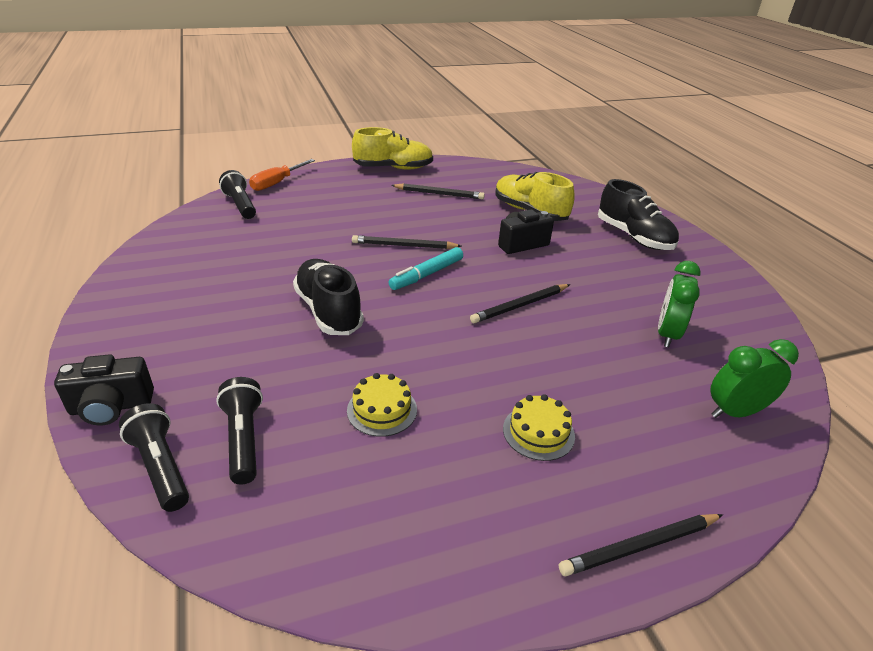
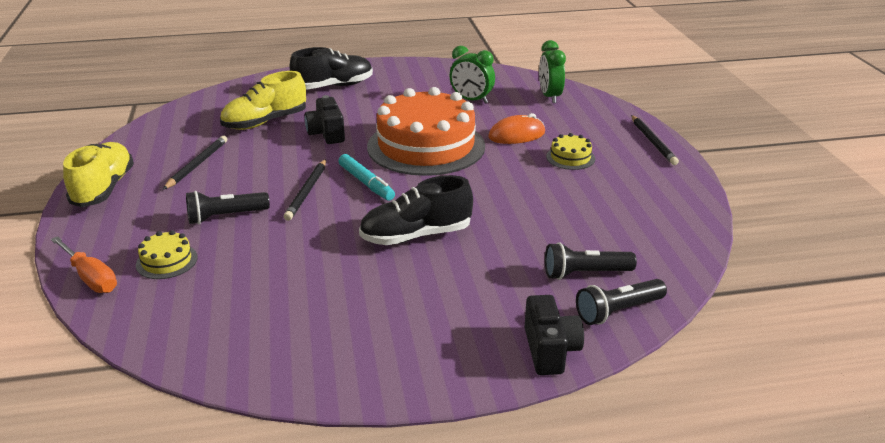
camera: 80 degrees left, 5 degrees down
black flashlight [219,170,256,219] -> black flashlight moved to [186,191,270,224]
yellow cake [347,373,417,437] -> yellow cake moved to [136,230,198,279]
black pencil [470,284,570,323] -> orange cake [367,87,485,176]
none -> orange mouse [488,113,545,144]

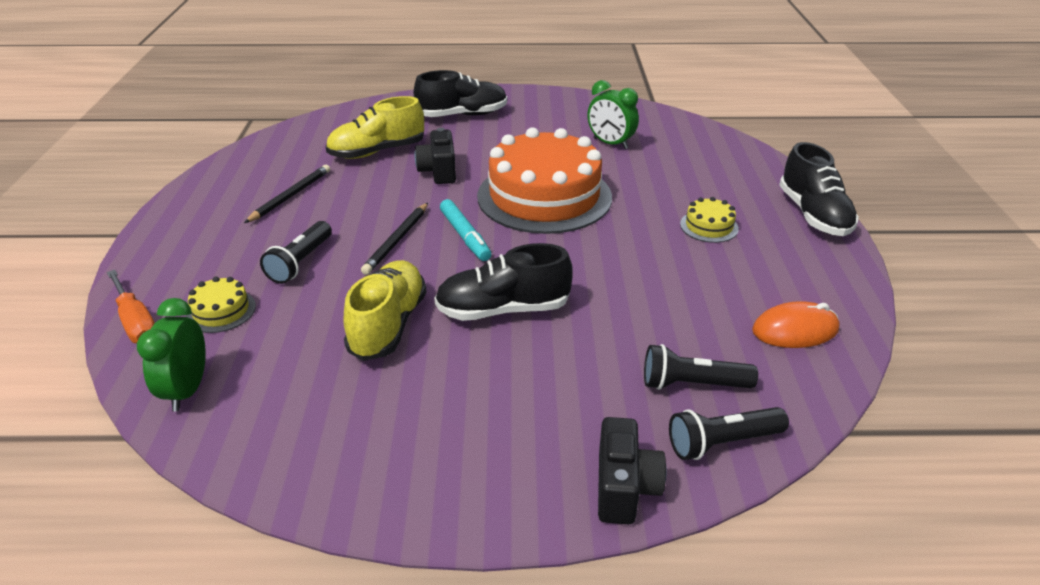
camera: 10 degrees right, 5 degrees up
yellow shoe [63,142,134,207] -> yellow shoe moved to [344,260,427,361]
black flashlight [186,191,270,224] -> black flashlight turned 60 degrees counterclockwise [260,221,332,284]
orange mouse [488,113,545,144] -> orange mouse moved to [752,301,840,348]
green clock [539,40,566,103] -> green clock moved to [137,298,206,412]
black pencil [631,115,679,165] -> black shoe [779,142,859,236]

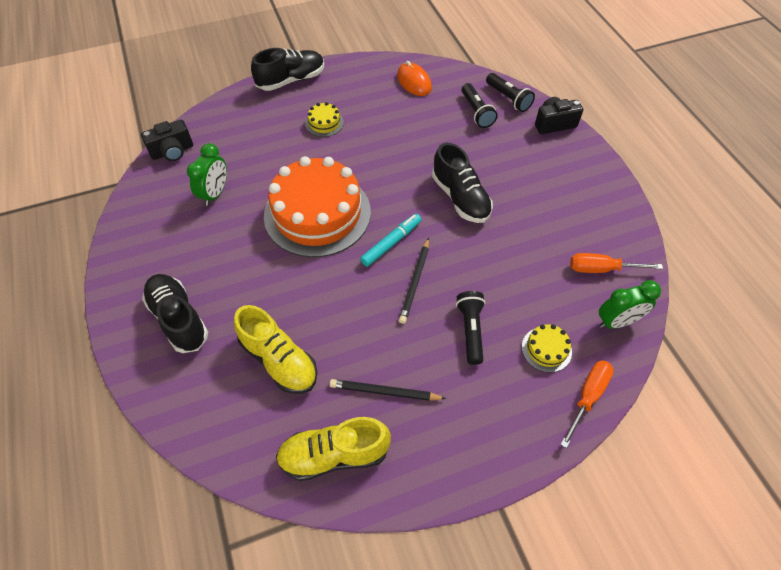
camera: 110 degrees left, 20 degrees up
black flashlight [260,221,332,284] -> black flashlight turned 90 degrees counterclockwise [456,291,485,365]
yellow shoe [344,260,427,361] -> yellow shoe moved to [276,417,391,481]
black pencil [361,203,428,275] -> black pencil turned 105 degrees clockwise [399,238,429,324]
black camera [415,128,456,184] -> black camera moved to [141,120,193,161]
none -> orange screwdriver [570,253,663,273]

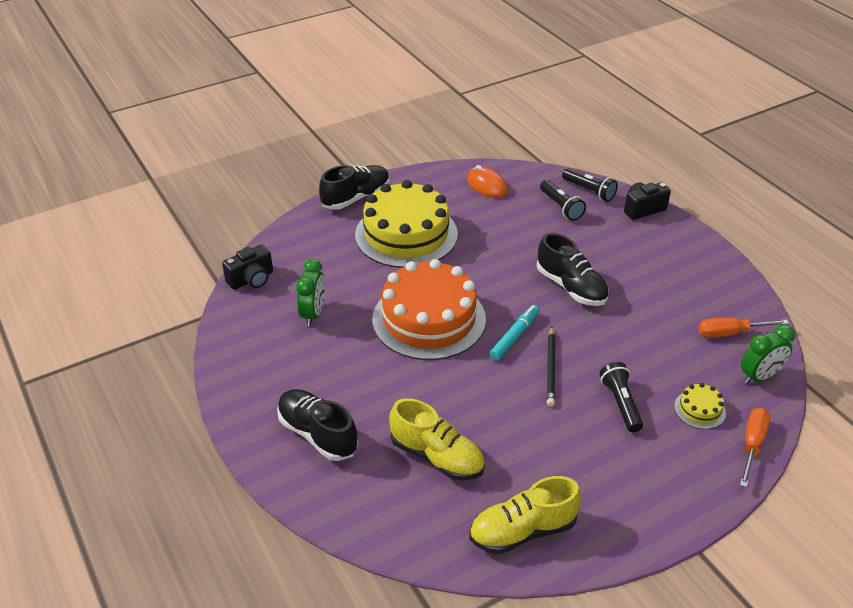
camera: 10 degrees left, 15 degrees down
yellow cake [305,102,344,137] -> yellow cake [355,180,458,268], size x2.49
black pencil [329,379,446,401] -> none

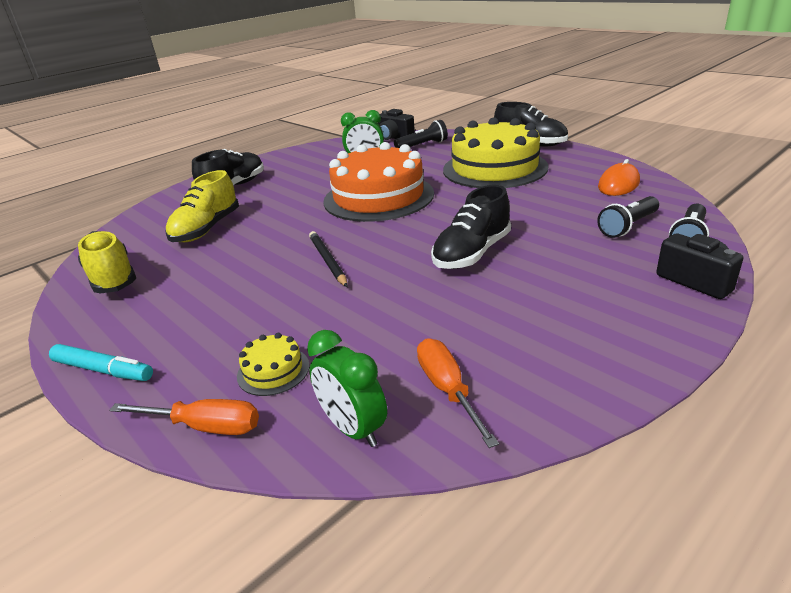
camera: 80 degrees right, 10 degrees down
turquoise marker [490,305,540,360] -> turquoise marker moved to [49,344,153,381]
black pencil [547,327,555,407] -> black pencil turned 75 degrees clockwise [309,231,348,287]
black flashlight [600,362,643,432] -> black flashlight moved to [394,120,448,148]

